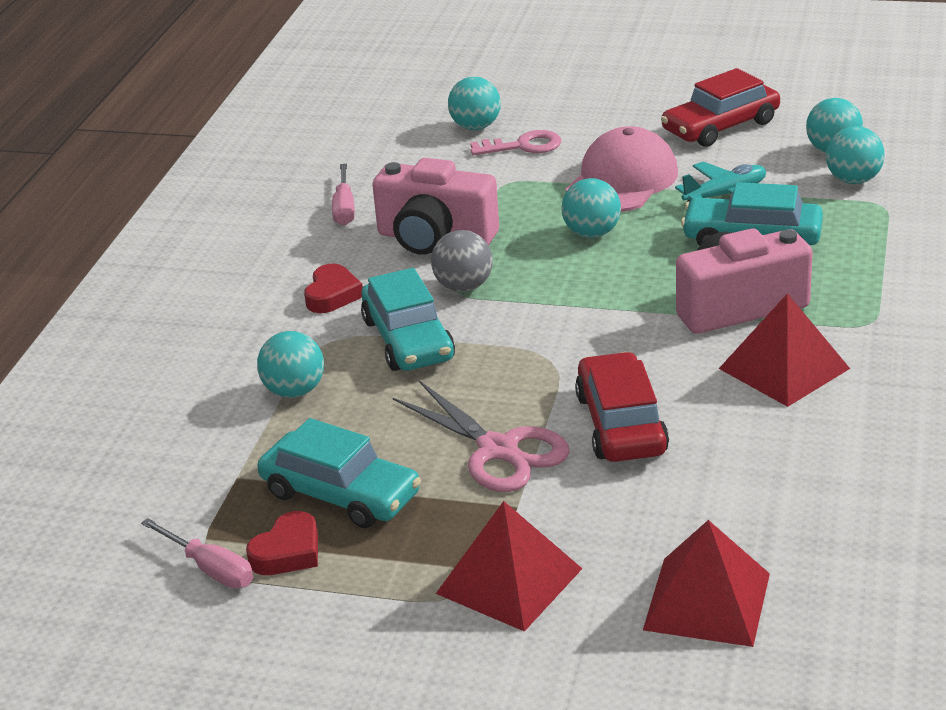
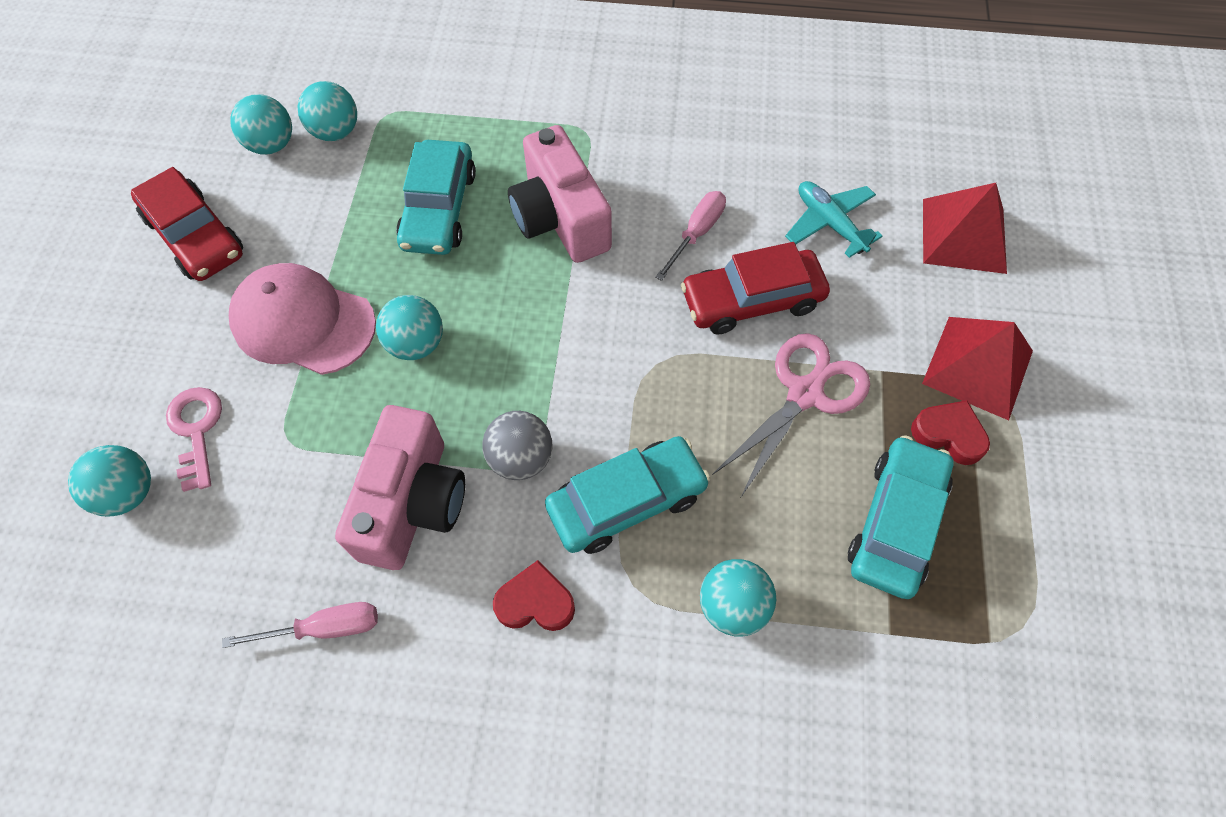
camera: 100 degrees left, 30 degrees up
pink screwdriver [141,518,253,589] -> pink screwdriver moved to [655,191,726,281]
red heart [246,511,318,575] -> red heart moved to [911,400,990,465]
turquoise plane [675,161,766,202] -> turquoise plane moved to [785,181,882,258]
red pyramid [719,293,850,407] -> none

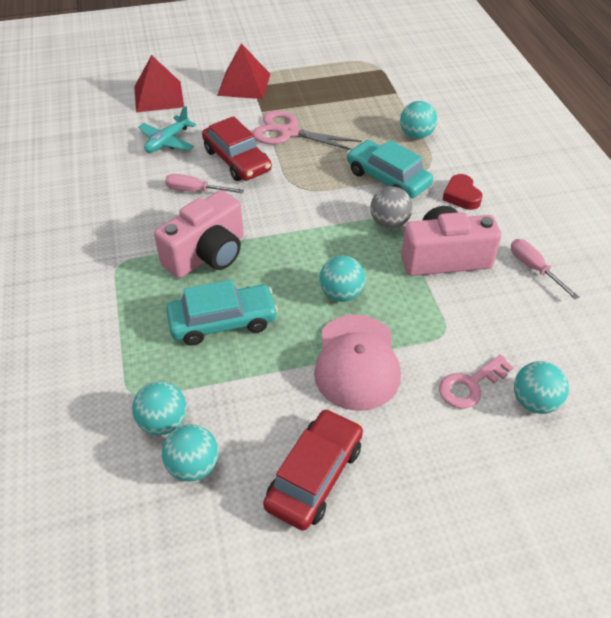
camera: 110 degrees left, 15 degrees down
turquoise car [848,435,954,599] -> none
red heart [911,400,990,465] -> none

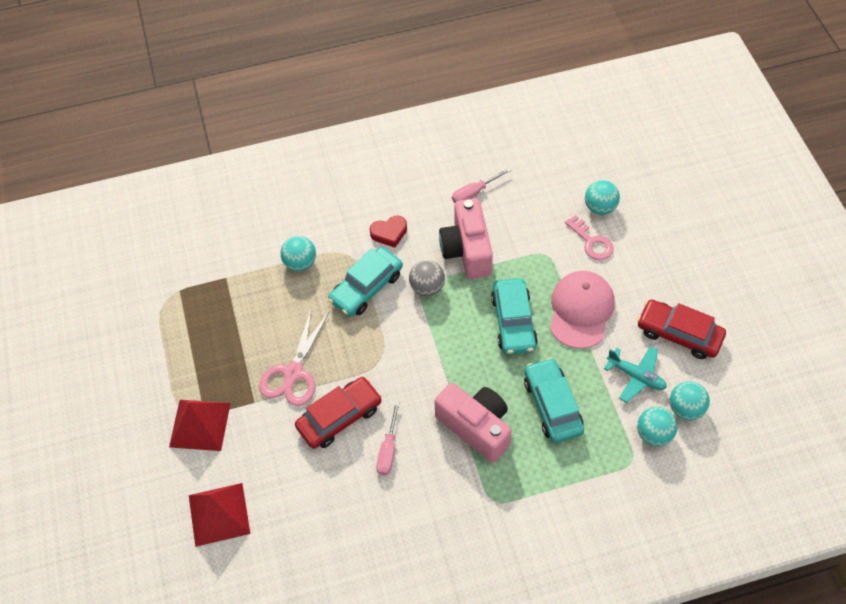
camera: 90 degrees left, 10 degrees up
turquoise plane [138,106,196,153] -> turquoise plane moved to [604,346,667,403]
pink cap [314,314,401,411] -> pink cap turned 75 degrees counterclockwise [550,271,615,349]
turquoise ball [319,256,365,302] -> turquoise car [491,278,538,355]

